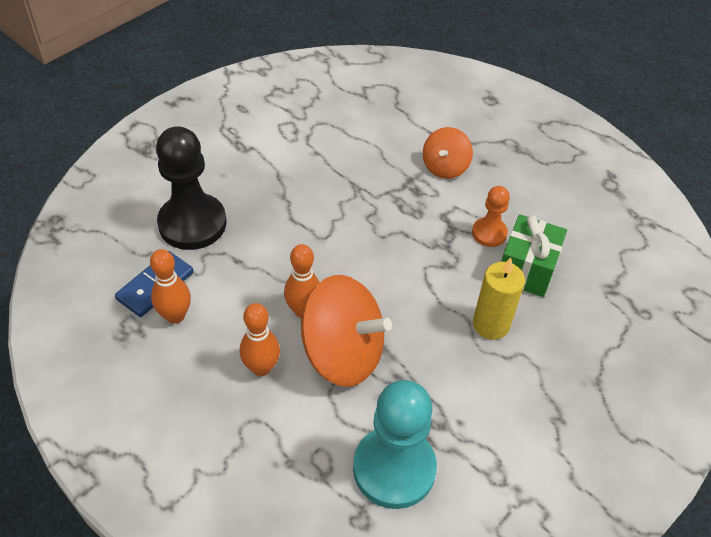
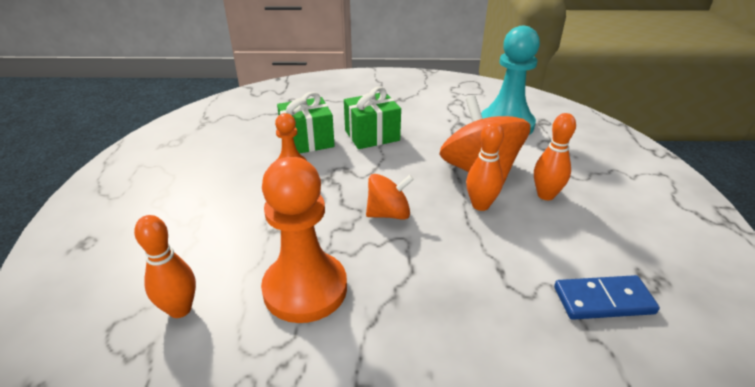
camera: 130 degrees left, 15 degrees down
orange bowling pin [150,249,191,324] -> orange bowling pin moved to [134,215,196,318]
black pawn [156,126,227,250] -> none
orange spinning top [423,127,473,179] -> orange spinning top moved to [366,174,414,220]
yellow candle [473,258,525,340] -> green gift [344,87,401,149]
none -> orange pawn [261,157,347,323]

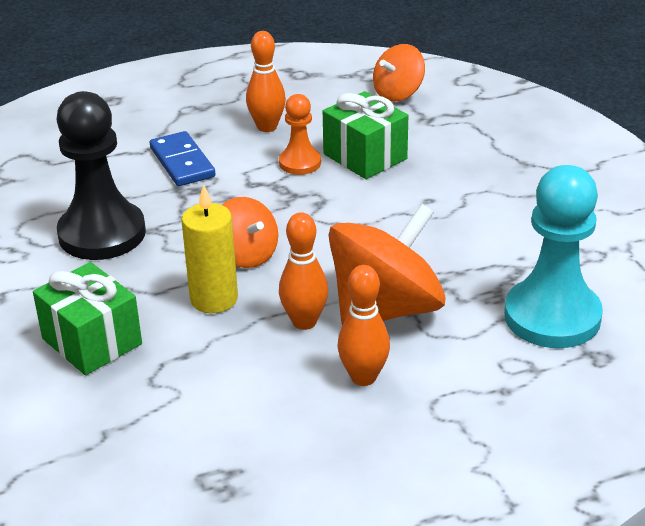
camera: 70 degrees right, 0 degrees up
orange bowling pin [134,215,196,318] -> orange bowling pin moved to [246,31,286,132]
orange pawn [261,157,347,323] -> black pawn [57,91,146,260]
green gift [344,87,401,149] -> green gift moved to [33,262,142,375]
blue domino [554,275,660,320] -> blue domino moved to [150,131,215,186]
none -> yellow candle [182,184,238,313]
none -> orange spinning top [373,44,425,102]

